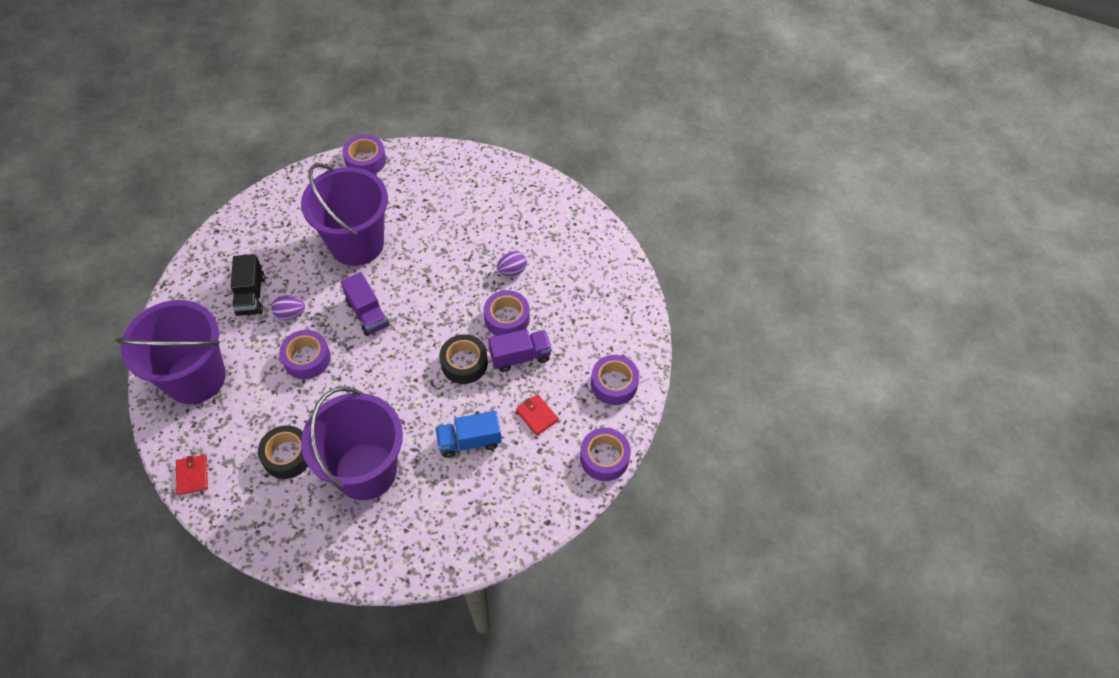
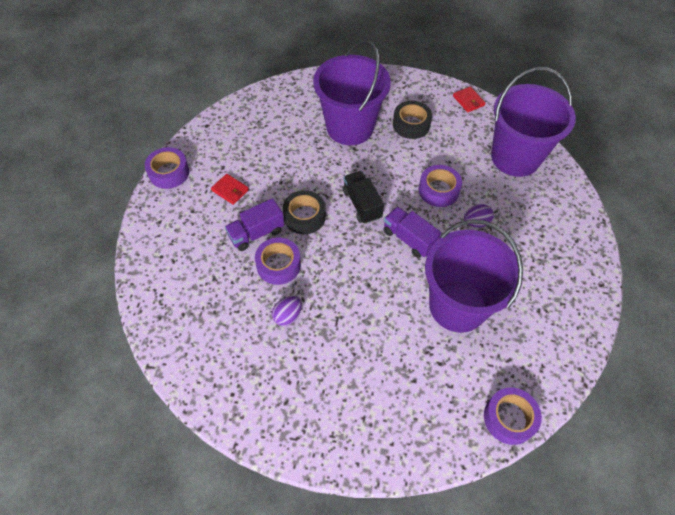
camera: 165 degrees right, 0 degrees up
black truck [231,254,265,316] -> black truck moved to [343,171,384,224]
blue truck [435,411,502,458] -> none
purple tape [591,355,639,405] -> none

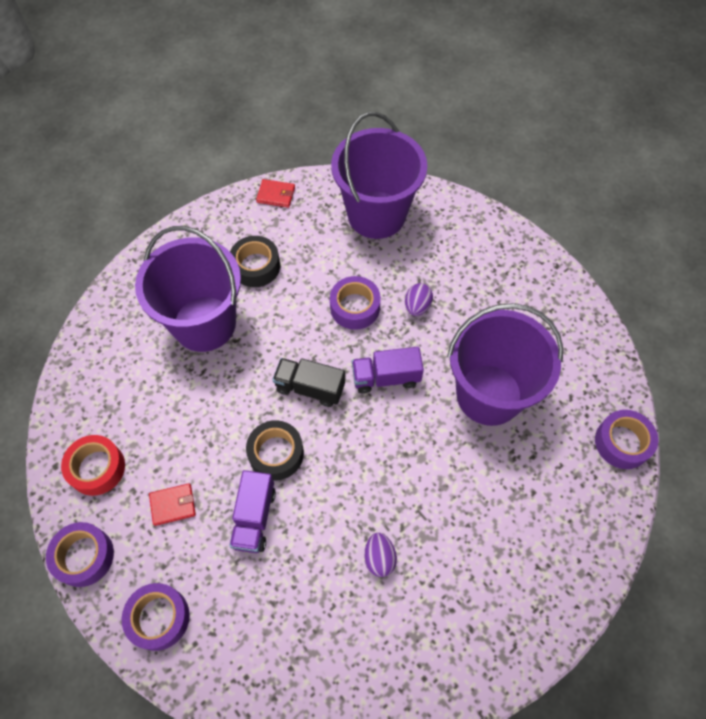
camera: 50 degrees left, 5 degrees up
purple tape [255,238,301,285] -> purple tape moved to [122,583,190,651]
none -> red tape [61,435,125,496]

